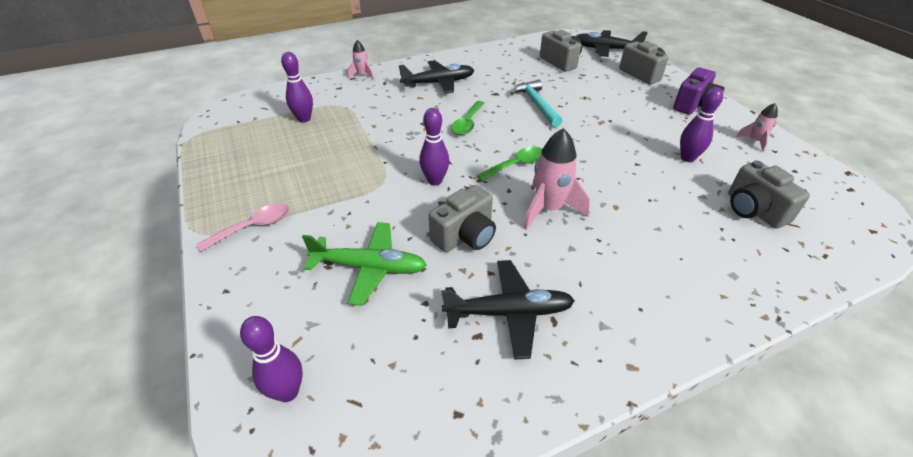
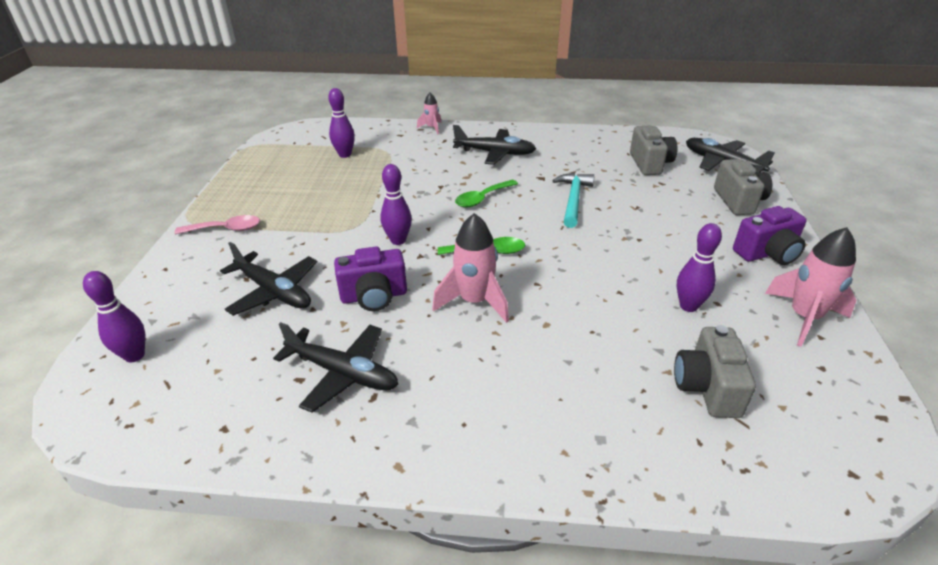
camera: 30 degrees right, 5 degrees down
green plane [302,222,427,306] -> black plane [220,242,317,316]
grey camera [429,185,496,253] -> purple camera [334,247,407,311]
pink rocket [736,103,778,152] -> pink rocket [765,227,856,347], size x1.85

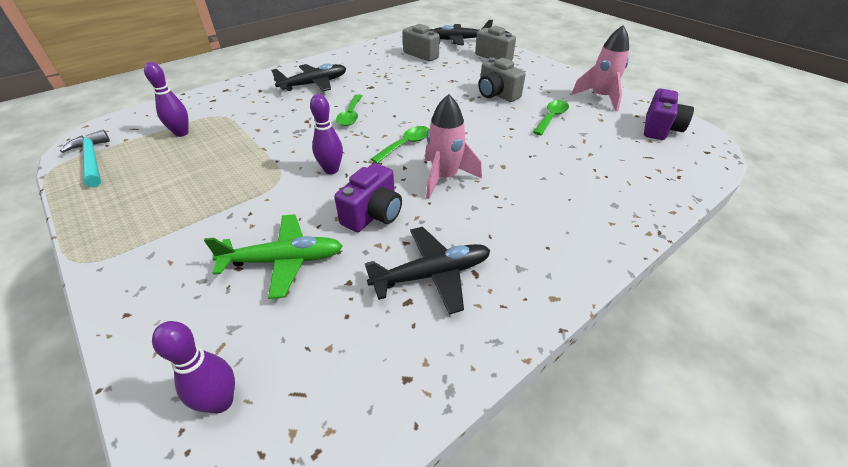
camera: 45 degrees left, 5 degrees up
pink spoon [175,215,260,234] -> none
black plane [220,242,317,316] -> green plane [204,214,343,299]
pink rocket [417,92,442,134] -> none
turquoise hammer [552,173,595,228] -> turquoise hammer moved to [60,130,110,187]
grey camera [674,325,756,418] -> grey camera moved to [478,57,526,102]
purple bowling pin [677,223,722,312] -> green spoon [533,100,569,135]
purple camera [733,206,807,265] -> purple camera moved to [644,89,694,140]

